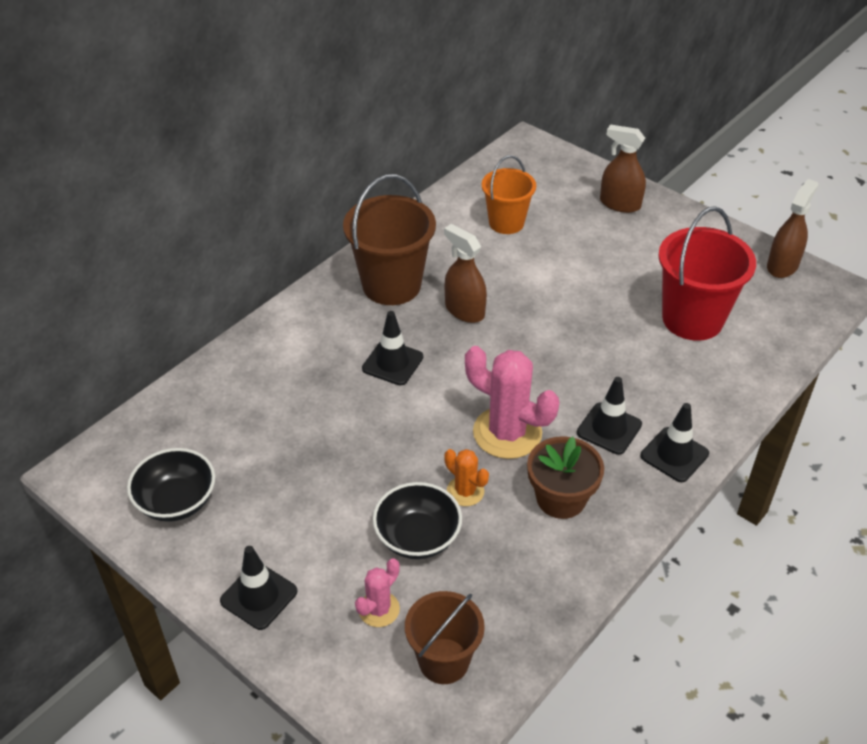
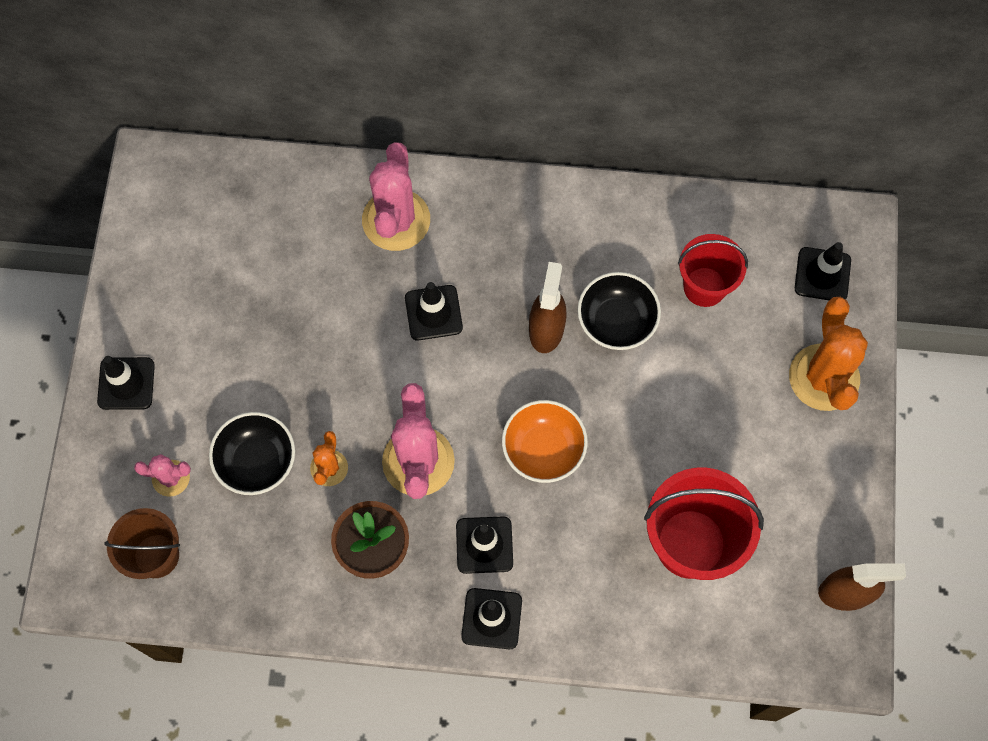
camera: 55 degrees right, 25 degrees up
black bowl [127,448,215,522] -> black bowl moved to [577,272,661,350]
brown bucket [343,174,436,305] -> none
orange bucket [482,155,536,234] -> red bucket [678,234,748,307]
brown spray bottle [600,124,646,213] -> orange cactus [789,297,868,411]
none -> pink cactus [362,142,430,251]
none -> orange bowl [502,400,588,483]
none -> black traffic cone [795,242,851,300]

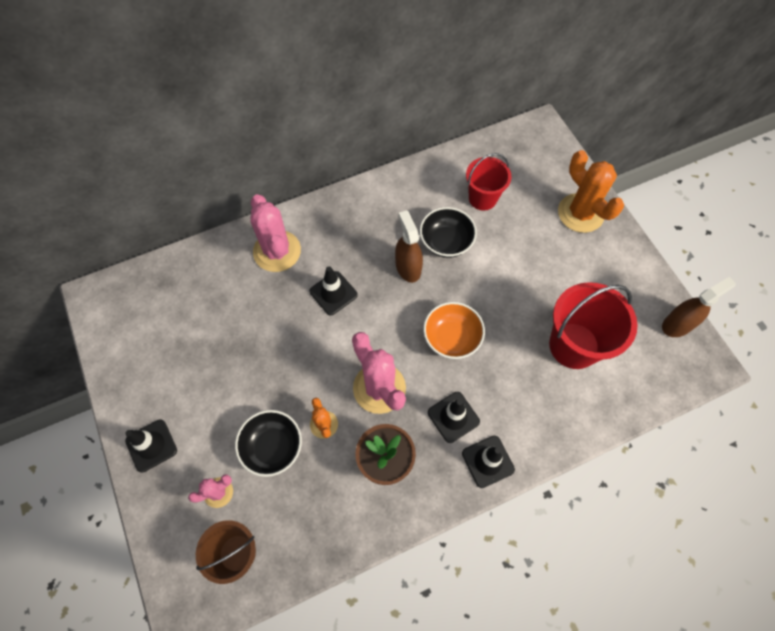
camera: 30 degrees left, 5 degrees down
black traffic cone [795,242,851,300] -> none

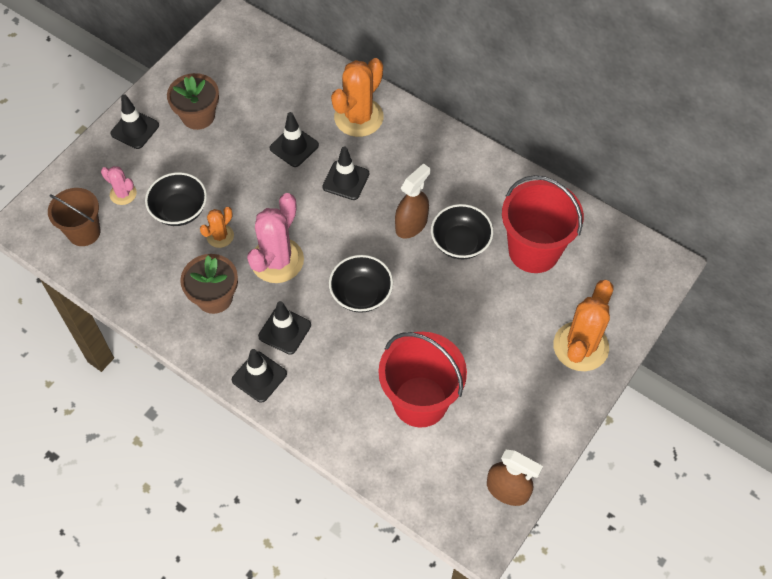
camera: 60 degrees right, 5 degrees down
pink cactus [250,194,301,272] -> orange cactus [331,58,384,137]
orange bowl [423,302,485,359] -> black bowl [329,255,393,313]
red bucket [466,153,512,211] -> red bucket [502,175,584,273], size x1.56
none -> brown flower pot [167,73,219,130]
none -> black traffic cone [270,112,319,167]

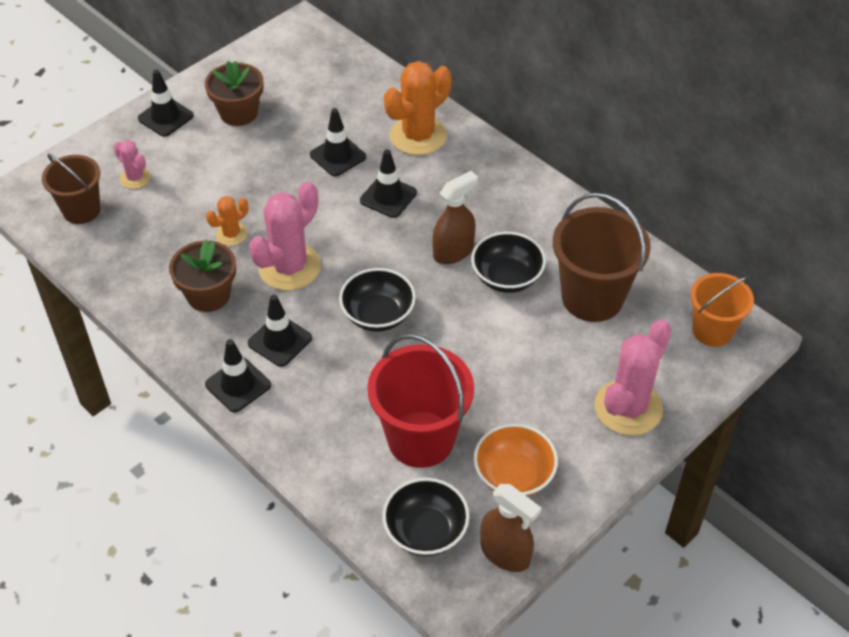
camera: 10 degrees right, 10 degrees down
black bowl [145,172,207,226] -> black bowl moved to [382,478,470,556]
red bucket [502,175,584,273] -> brown bucket [553,193,651,322]
orange cactus [553,280,613,371] -> pink cactus [594,320,671,435]
none -> orange bowl [474,424,558,497]
none -> orange bucket [691,273,754,347]

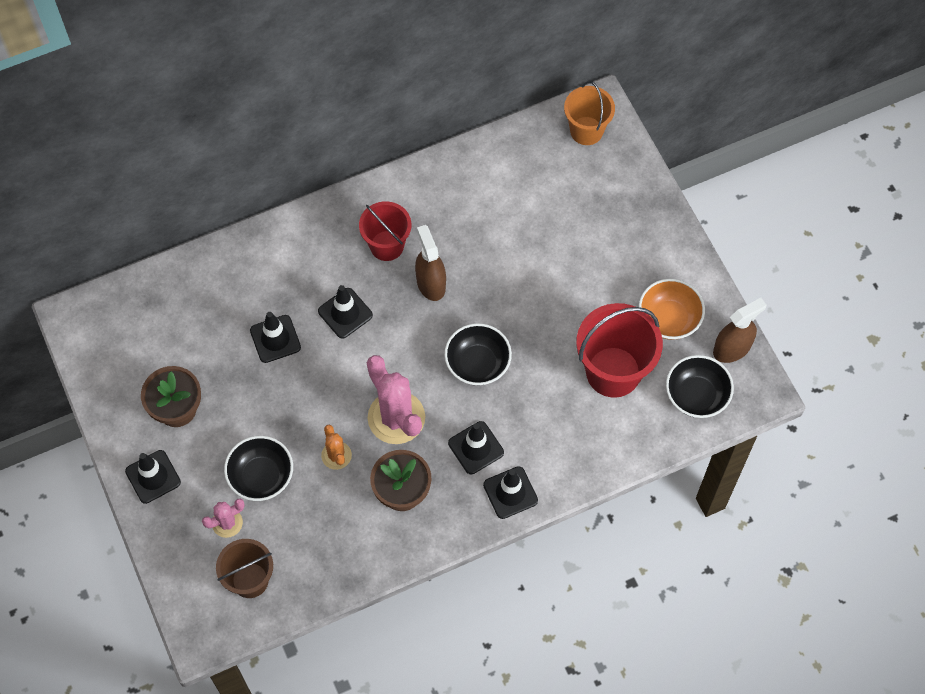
camera: 70 degrees left, 15 degrees up
orange cactus [384,61,452,155] -> none
black bowl [471,232,546,293] -> black bowl moved to [224,436,293,501]
brown bucket [553,193,651,322] -> none
pink cactus [594,320,671,435] -> none
none -> red bucket [359,201,411,261]

